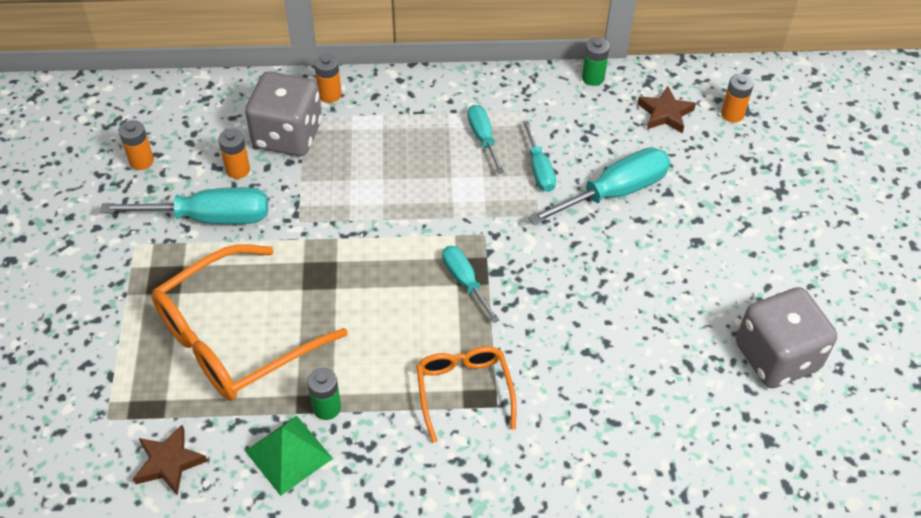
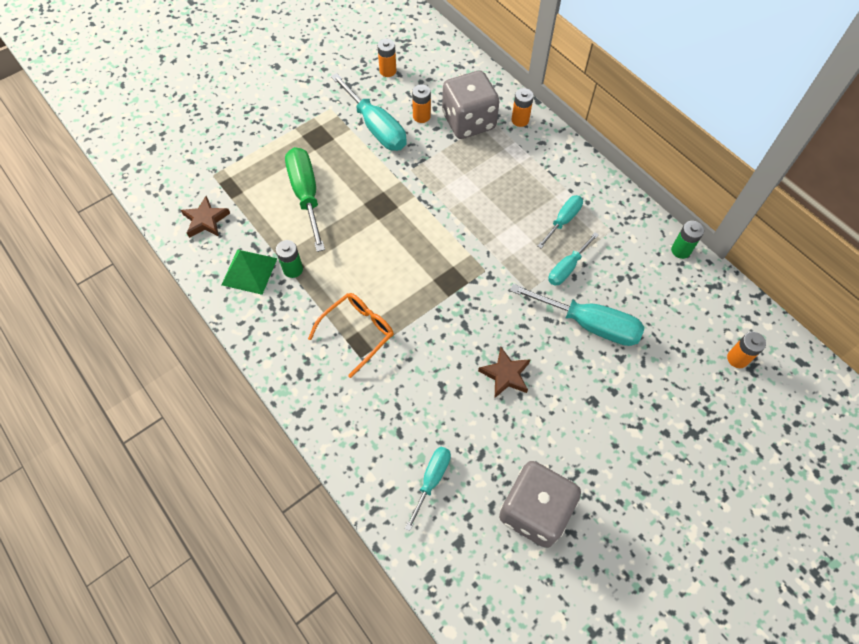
camera: 55 degrees right, 10 degrees up
orange glasses [152,244,348,401] -> green screwdriver [285,147,325,252]
turquoise screwdriver [442,246,500,323] -> turquoise screwdriver moved to [405,447,451,531]
brown star [637,86,696,133] -> brown star moved to [478,347,531,398]

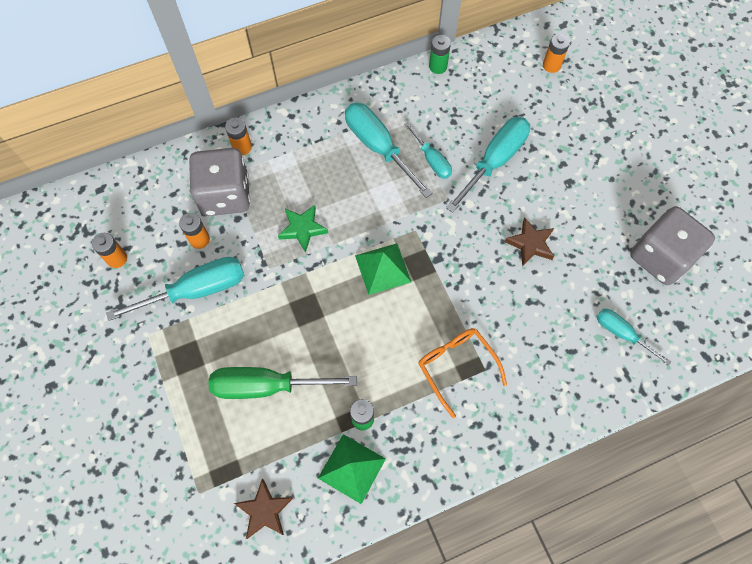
camera: 75 degrees left, 5 degrees up
turquoise screwdriver [538,195,583,249] -> turquoise screwdriver [345,103,433,198], size x1.71
none -> green star [278,205,328,253]
none -> green pyramid [355,243,411,295]

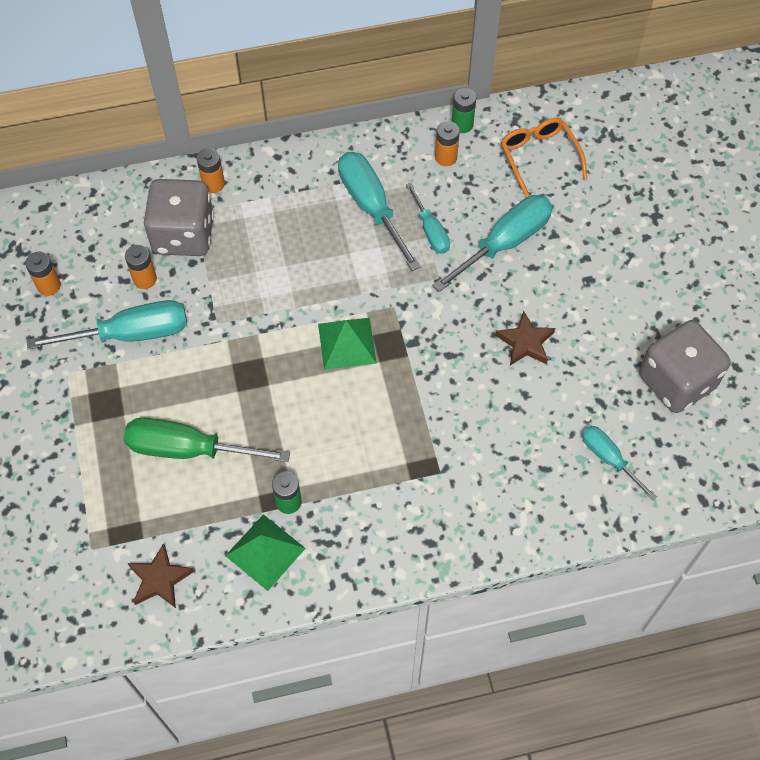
camera: 10 degrees right, 5 degrees down
green star [278,205,328,253] -> none
orange glasses [418,328,507,418] -> orange glasses moved to [501,118,587,198]
orange battery [543,34,570,73] -> orange battery moved to [435,121,460,166]

